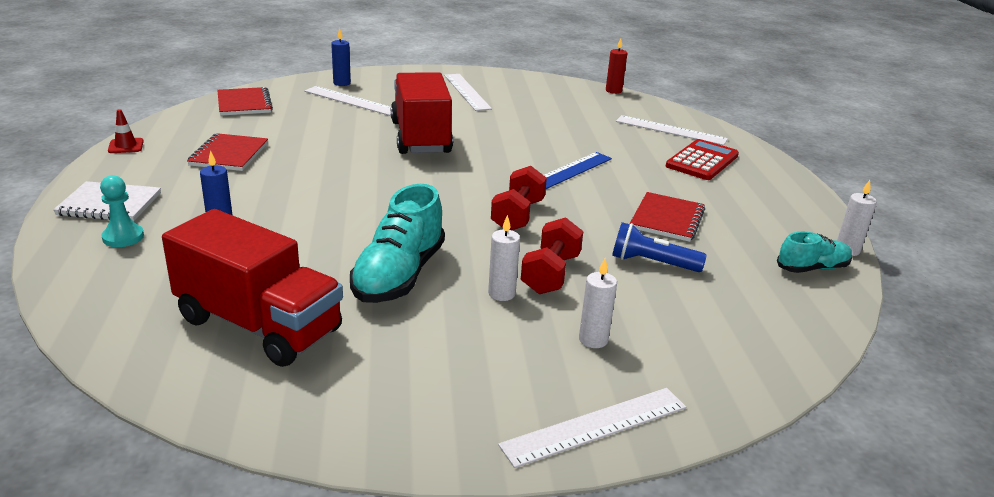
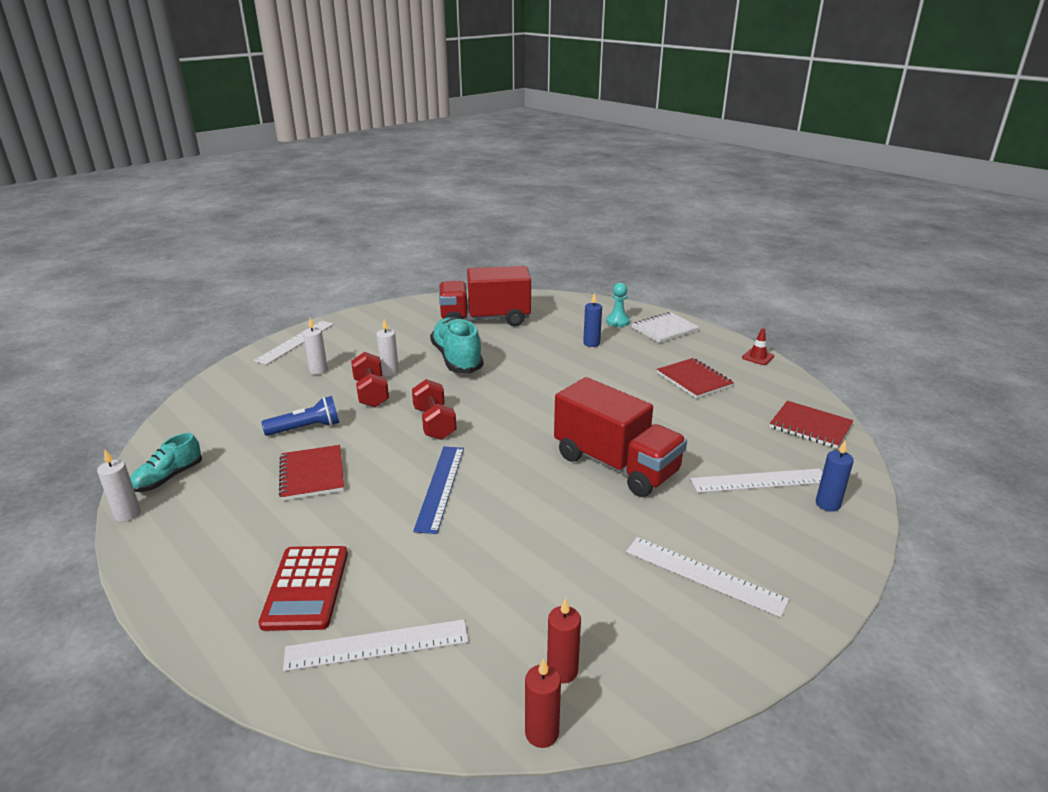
camera: 145 degrees right, 0 degrees up
none -> red candle [547,598,581,683]

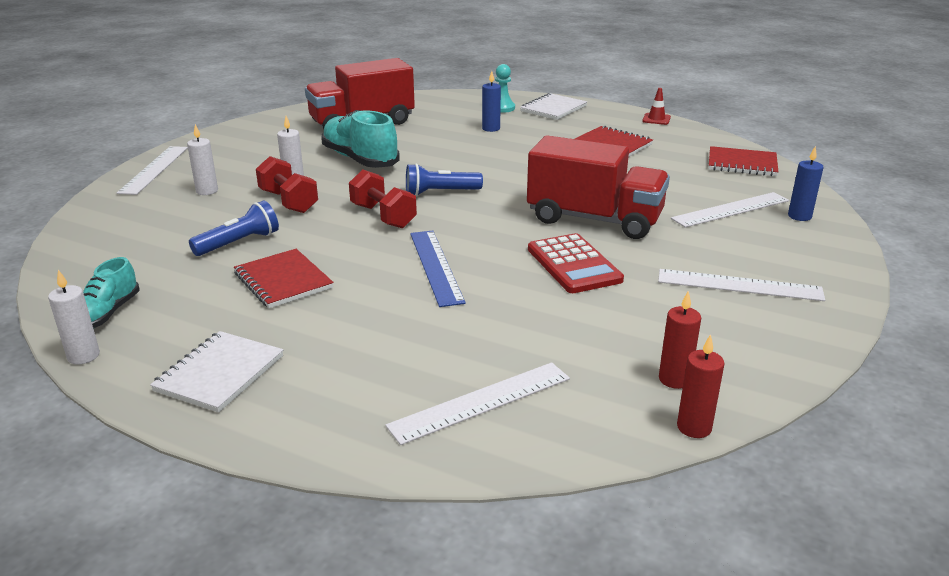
camera: 20 degrees left, 0 degrees up
red calculator [258,546,348,631] -> red calculator moved to [528,233,624,293]
none -> white notebook [150,331,283,413]
none -> blue flashlight [406,164,483,196]

